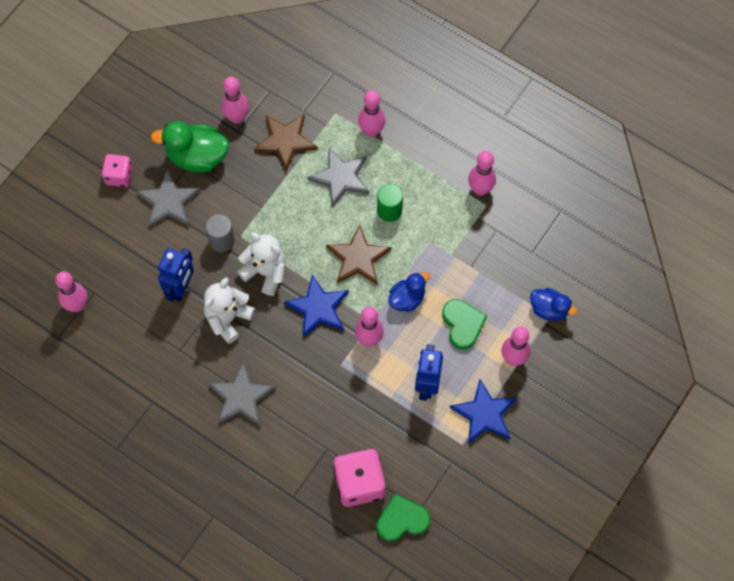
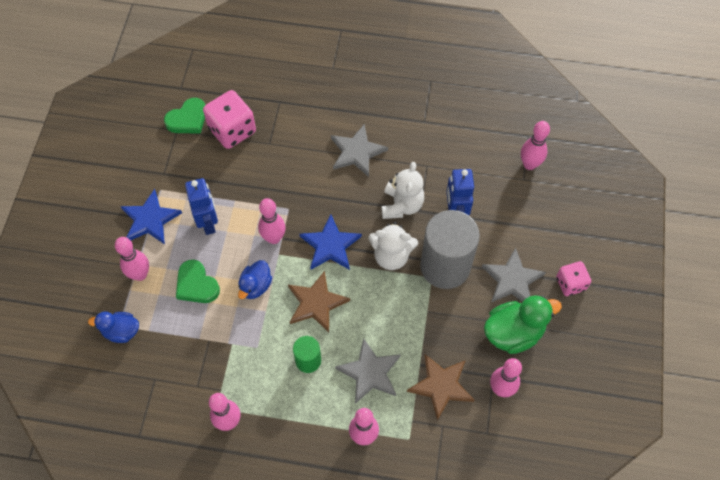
camera: 155 degrees right, 5 degrees down
grey cylinder [206,214,235,252] -> grey cylinder [420,210,480,289], size x2.04

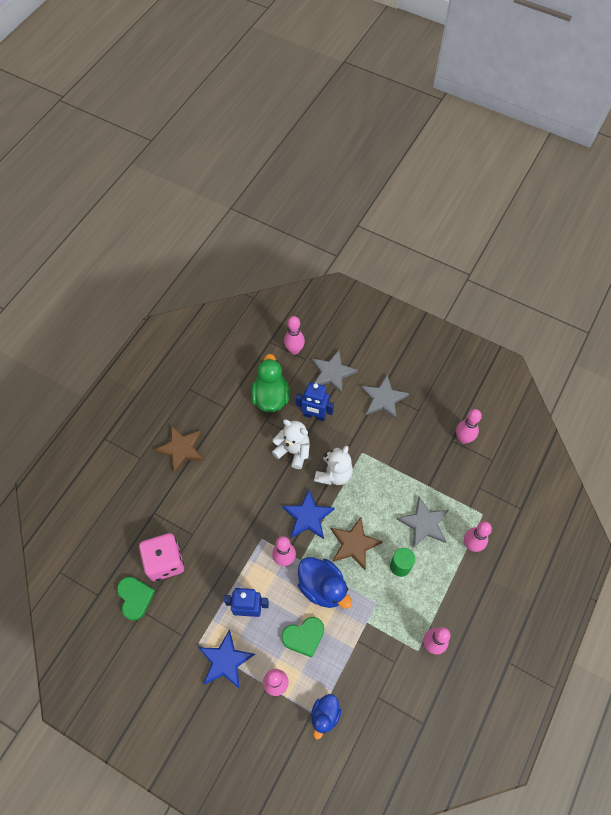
camera: 70 degrees left, 0 degrees up
blue duck [238,260,272,299] -> blue duck [298,557,352,609], size x1.61
grey star [331,124,388,177] -> grey star moved to [312,350,358,394]
brown star [407,354,474,421] -> brown star moved to [154,425,204,473]
grey cylinder [420,210,480,289] -> none
green duck [484,295,562,354] -> green duck moved to [251,354,290,412]
pink dice [556,261,591,296] -> none

